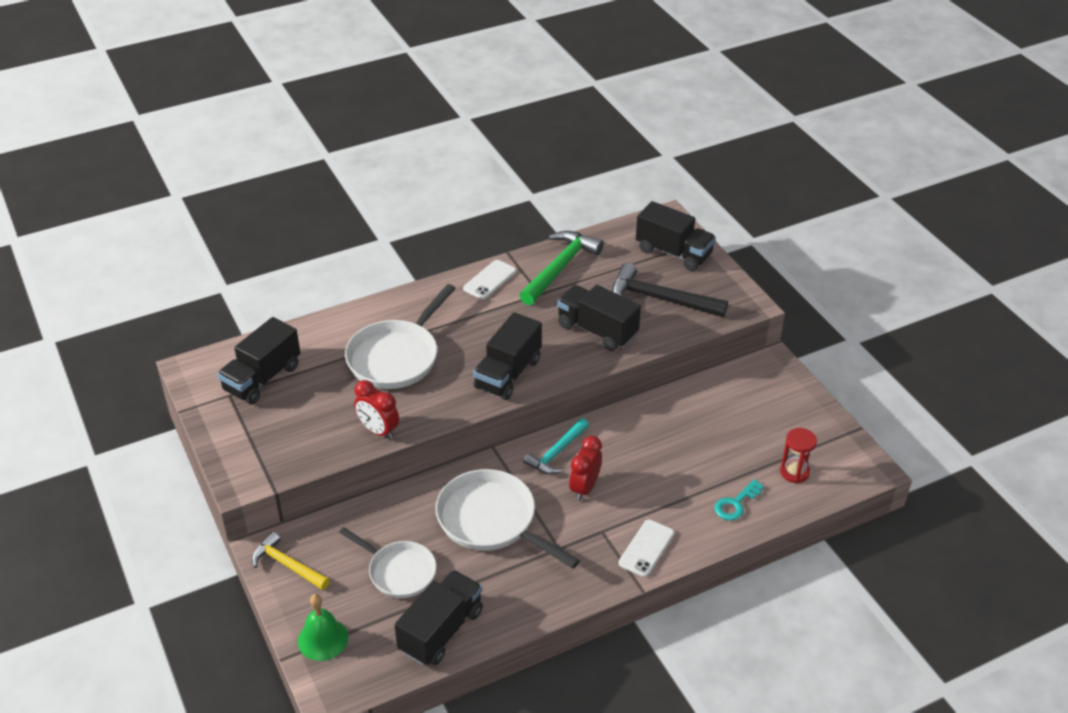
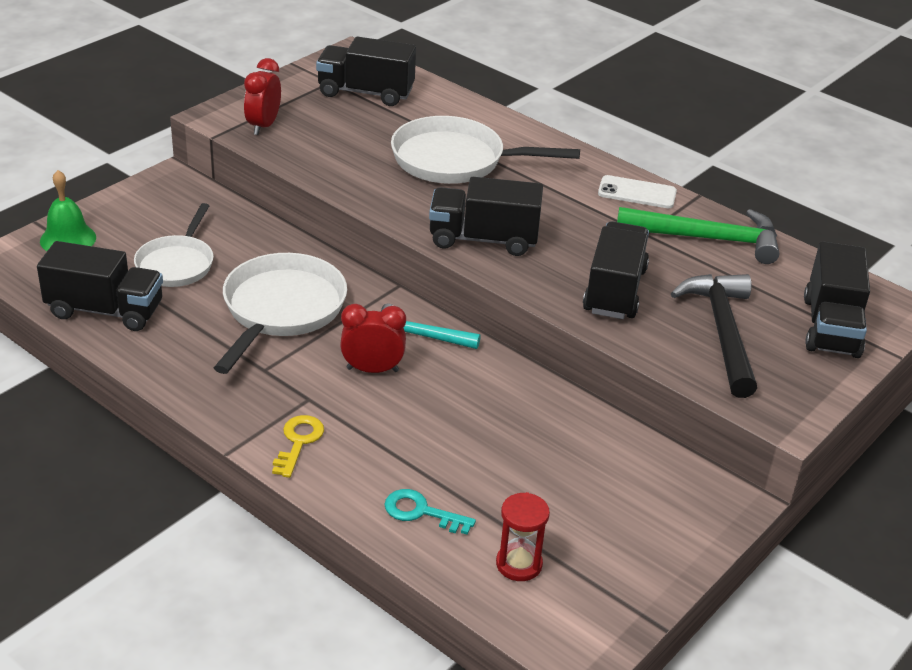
camera: 65 degrees right, 5 degrees down
yellow hammer [252,532,330,590] -> none
red clock [354,380,399,440] -> red clock moved to [244,58,281,135]
white phone [619,520,674,577] -> yellow key [272,415,324,478]

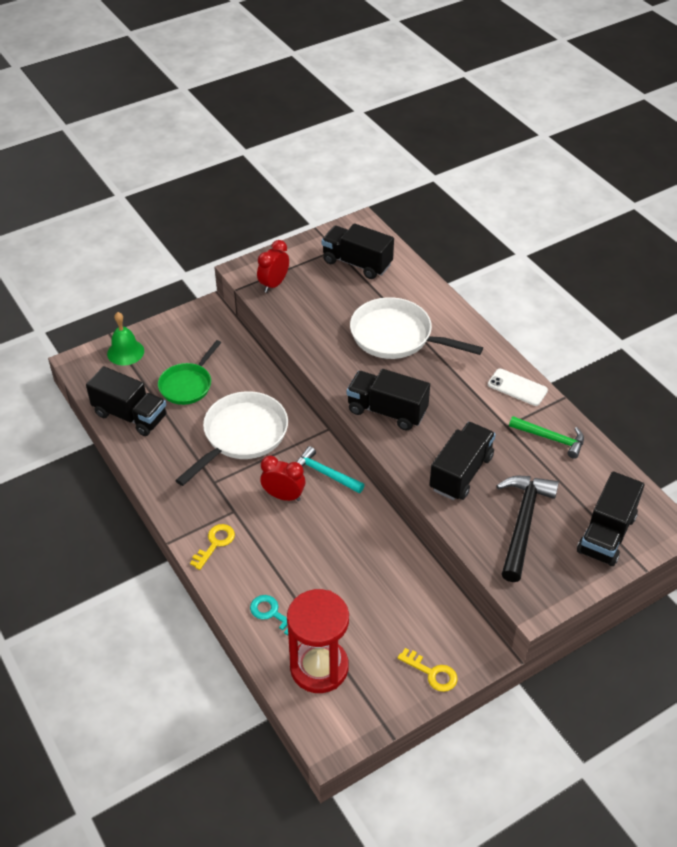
camera: 20 degrees right, 10 degrees up
white pan [134,203,214,287] -> green pan [158,340,221,405]
red hourglass [496,492,550,581] -> red hourglass [287,589,349,693], size x1.90
green hammer [617,207,779,264] -> green hammer [509,416,584,459], size x0.64
none -> yellow key [398,648,458,692]

